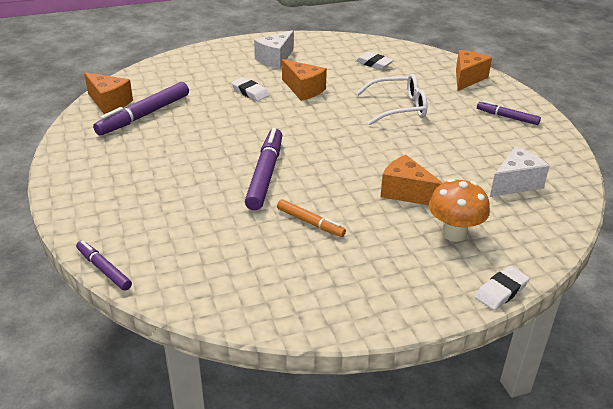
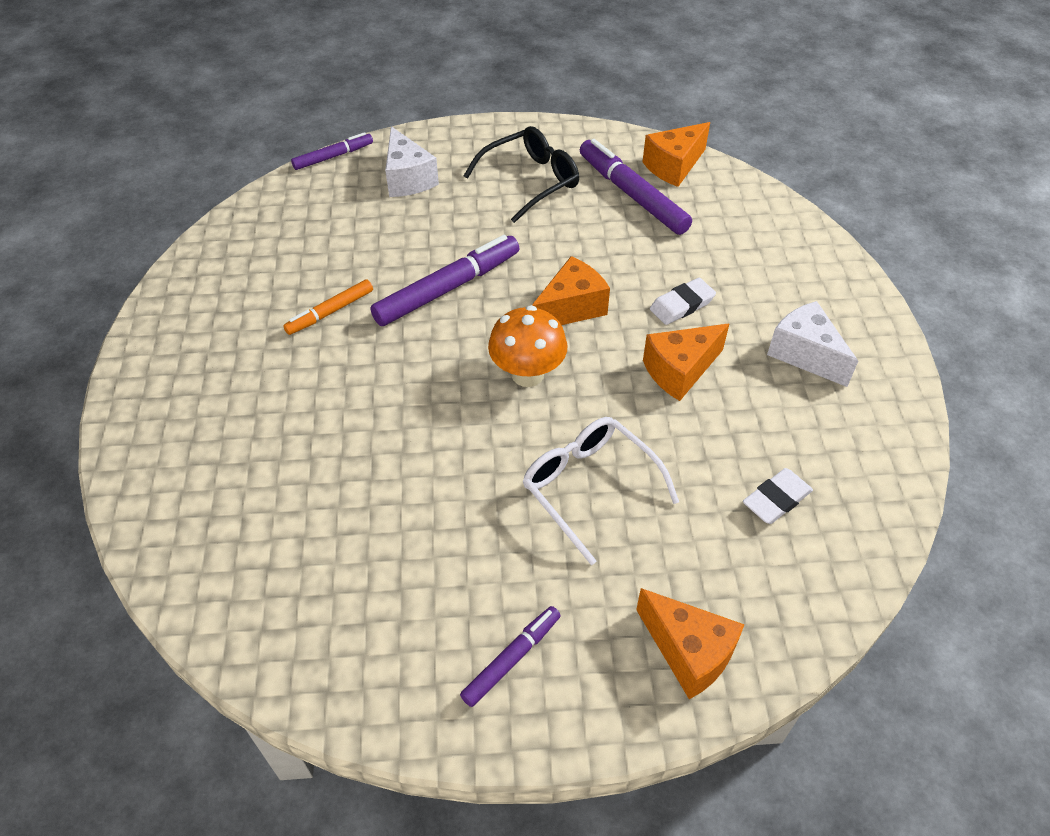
camera: 105 degrees right, 15 degrees up
purple marker [245,128,282,211] -> purple marker turned 60 degrees counterclockwise [370,235,519,326]
white glasses [356,74,427,125] -> white glasses turned 135 degrees clockwise [523,417,679,565]
orange cheese [380,155,443,206] -> orange cheese moved to [532,256,610,325]
orange mushroom [429,178,490,242] -> orange mushroom moved to [488,305,567,387]
white eraser [475,266,530,310] -> none
white cheese [490,146,550,197] -> white cheese moved to [385,126,439,197]
none -> black glasses [464,126,579,223]

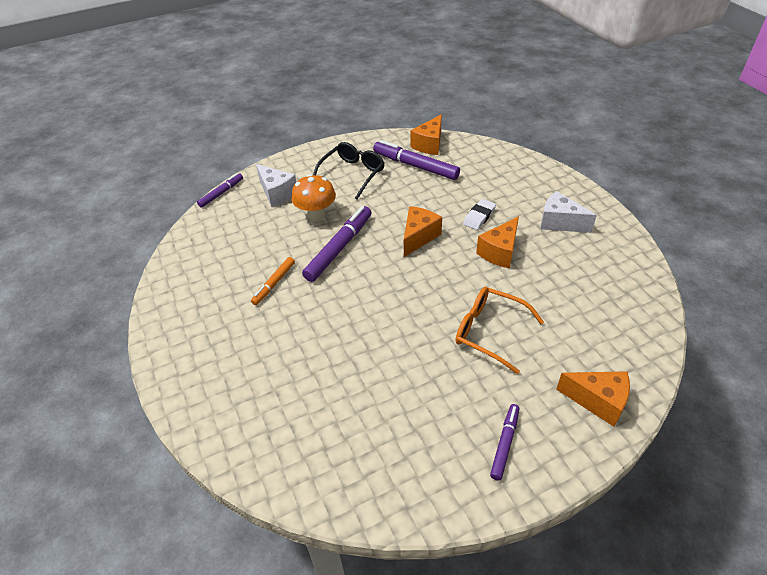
camera: 20 degrees left, 5 degrees down
orange mushroom [488,305,567,387] -> orange mushroom moved to [292,174,336,221]
white glasses [523,417,679,565] -> orange glasses [456,287,544,374]
white eraser [743,468,813,524] -> none

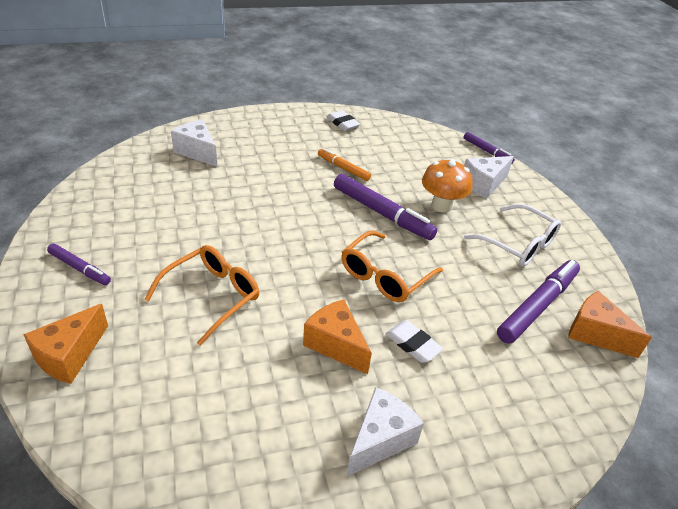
camera: 95 degrees right, 5 degrees down
black glasses [313,142,385,200] -> white glasses [464,204,561,266]
orange cheese [404,206,442,257] -> orange glasses [341,231,443,302]
none -> white cheese [171,120,218,167]
none -> white eraser [327,110,360,131]

